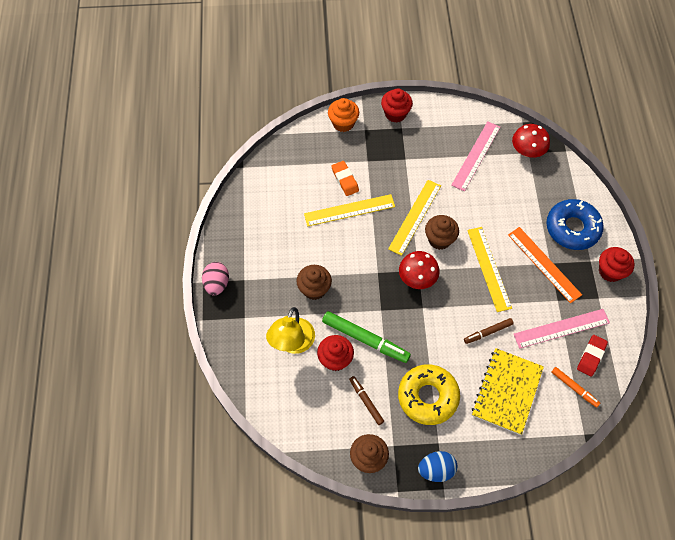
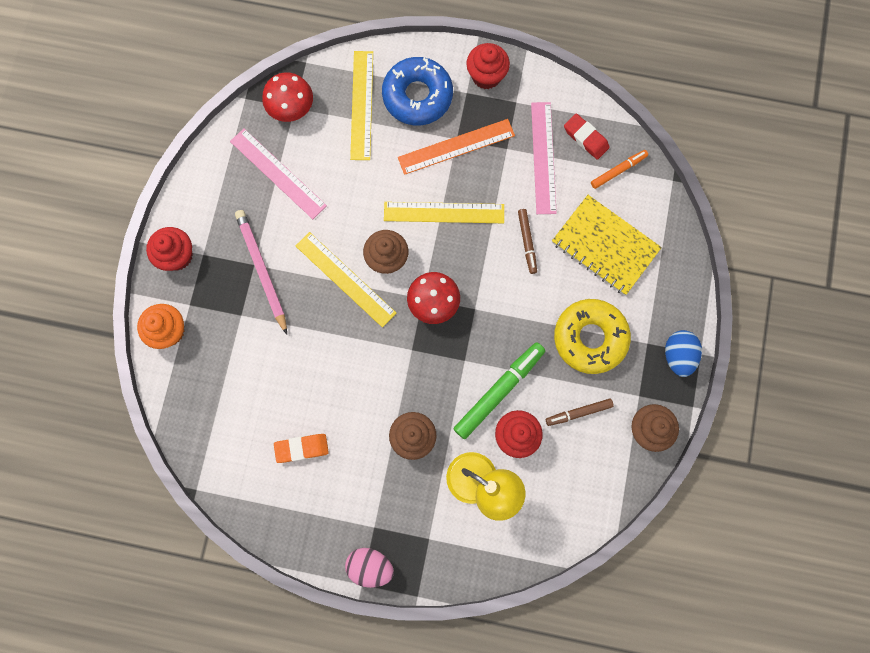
camera: 75 degrees left, 15 degrees up
yellow ruler [304,194,395,226] -> yellow ruler moved to [350,51,373,160]
orange eraser [332,161,359,196] -> orange eraser moved to [274,434,329,463]
none -> pink pencil [235,210,287,335]

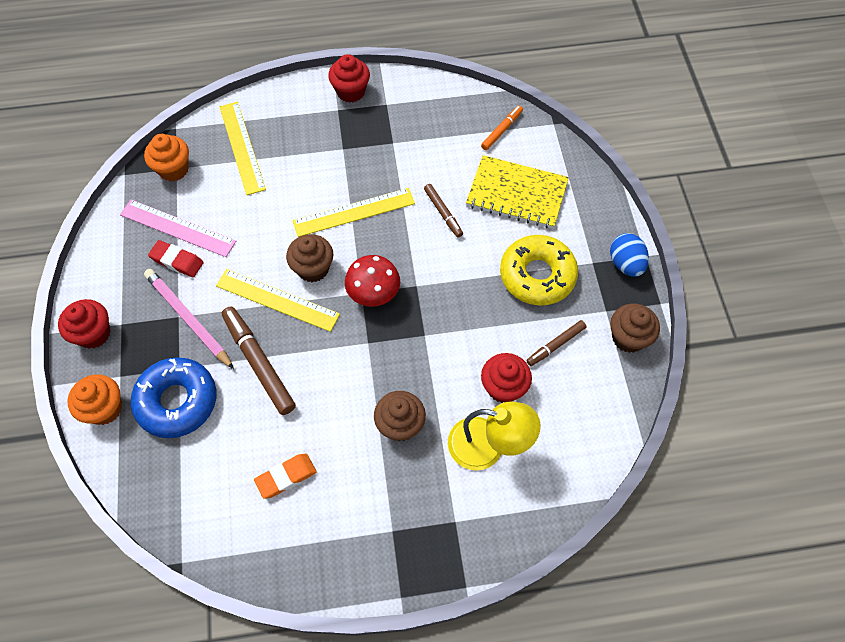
camera: 20 degrees left, 15 degrees down
red mushroom [262,72,313,122] -> orange cupcake [144,134,189,181]
pink egg [345,548,394,588] -> none
blue donut [382,57,453,125] -> blue donut moved to [131,357,216,438]
orange ruler [398,119,515,175] -> none
green marker [453,342,545,439] -> none
pink ruler [531,102,557,214] -> none
red eraser [564,113,609,160] -> red eraser moved to [148,240,204,277]
none -> brown marker [222,307,296,415]

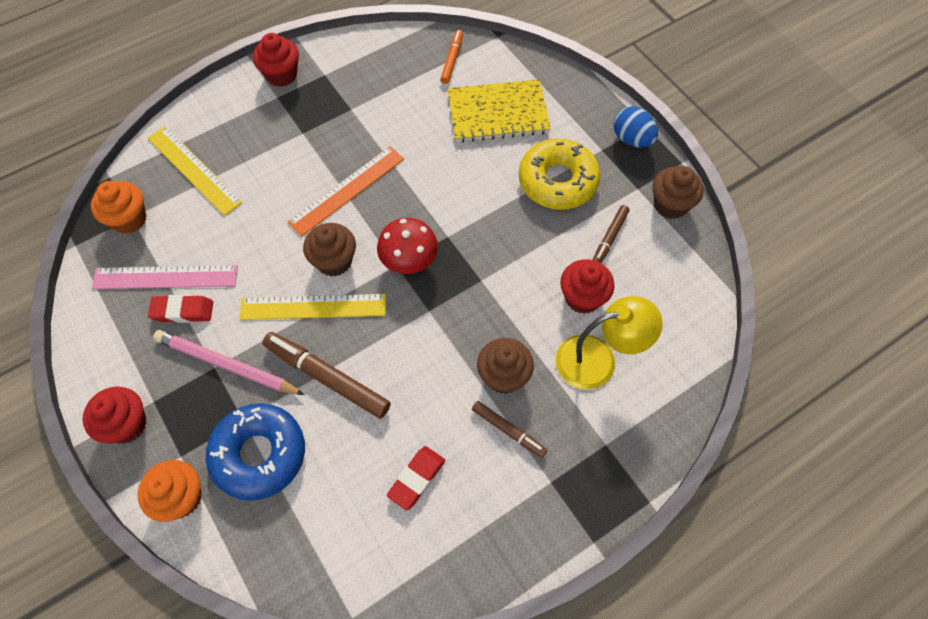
camera: 25 degrees left, 0 degrees up
orange eraser [254,454,317,499] -> red eraser [387,446,445,510]
yellow ruler [293,188,415,237] -> orange ruler [288,146,404,236]
brown marker [424,184,463,238] -> brown marker moved to [472,401,547,458]

